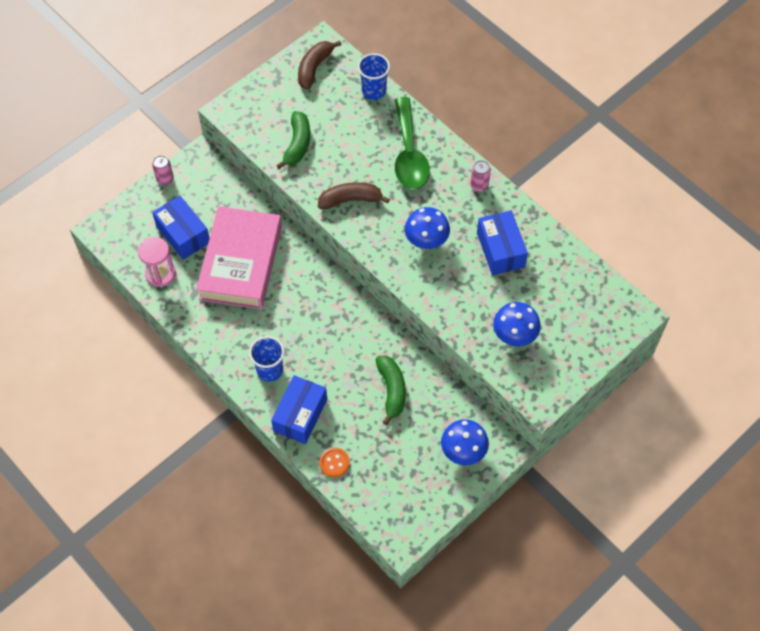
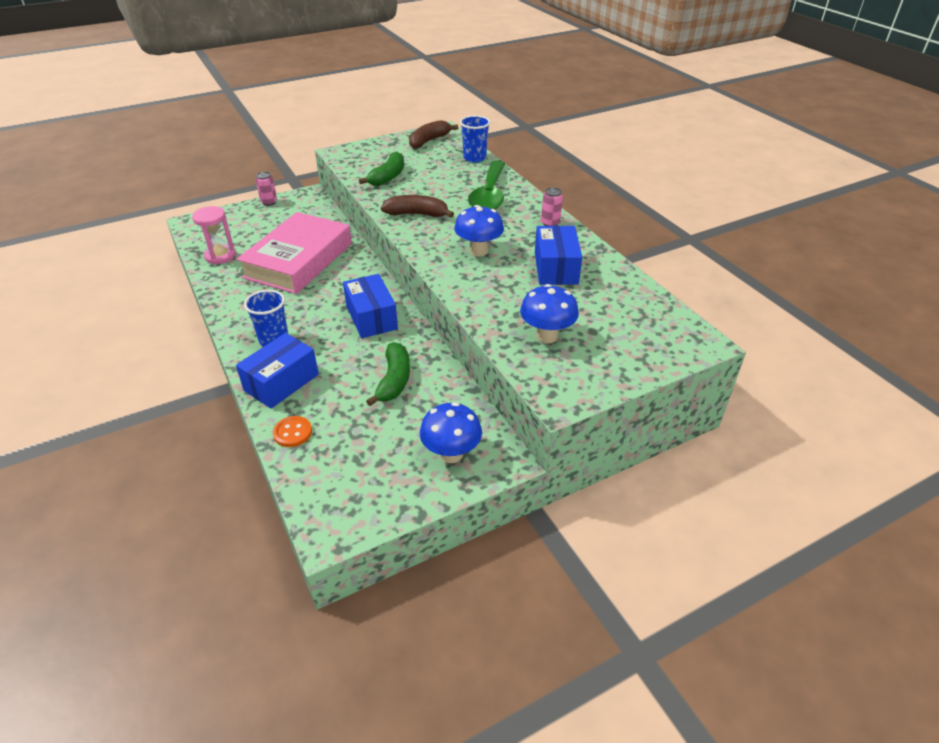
camera: 15 degrees right, 20 degrees down
blue box [152,195,210,260] -> blue box moved to [343,274,398,338]

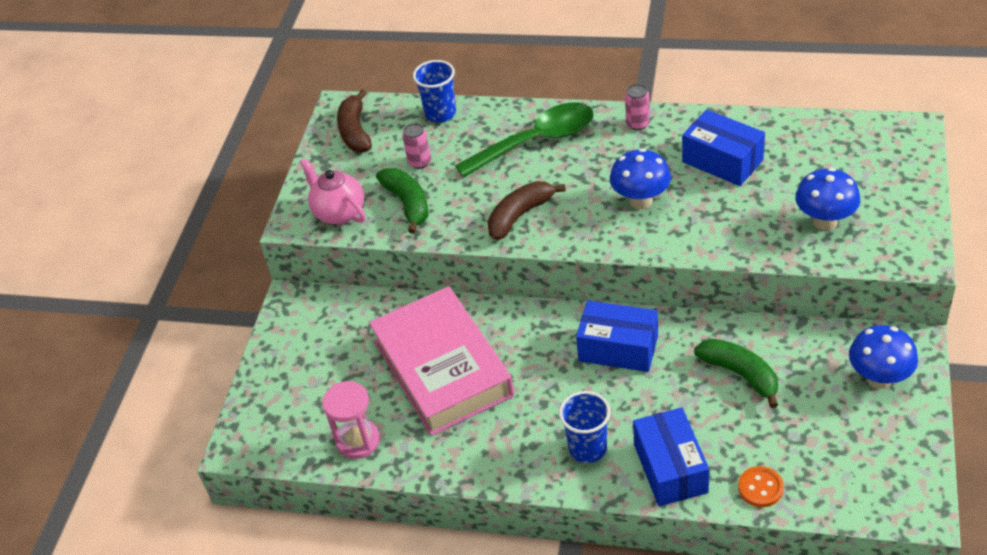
camera: 45 degrees left, 5 degrees up
pink can [256,172,277,206] -> pink can moved to [402,123,431,169]
green spoon [468,161,505,209] -> green spoon turned 75 degrees counterclockwise [455,102,594,178]
none -> pink teapot [300,158,366,224]

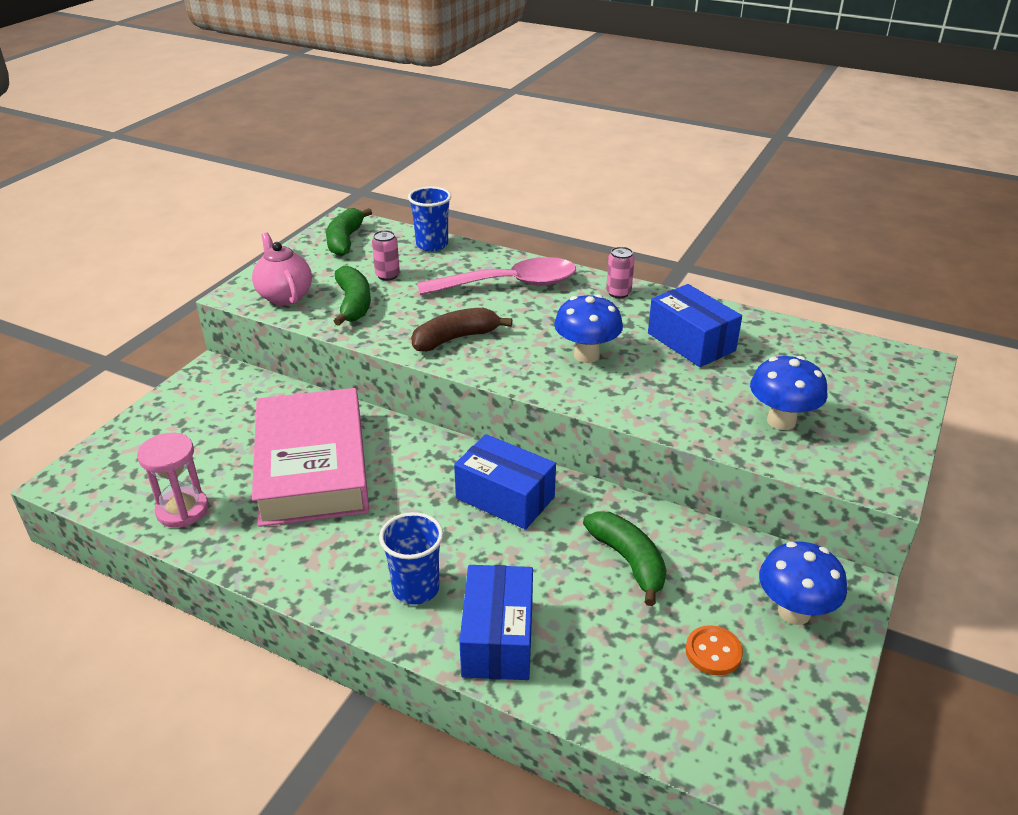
camera: 10 degrees right, 10 degrees down
brown banana [337,90,372,152] -> green banana [326,208,372,256]
green spoon [455,102,594,178] -> pink spoon [417,257,576,295]
orange button [738,466,784,507] -> orange button moved to [686,625,743,675]

